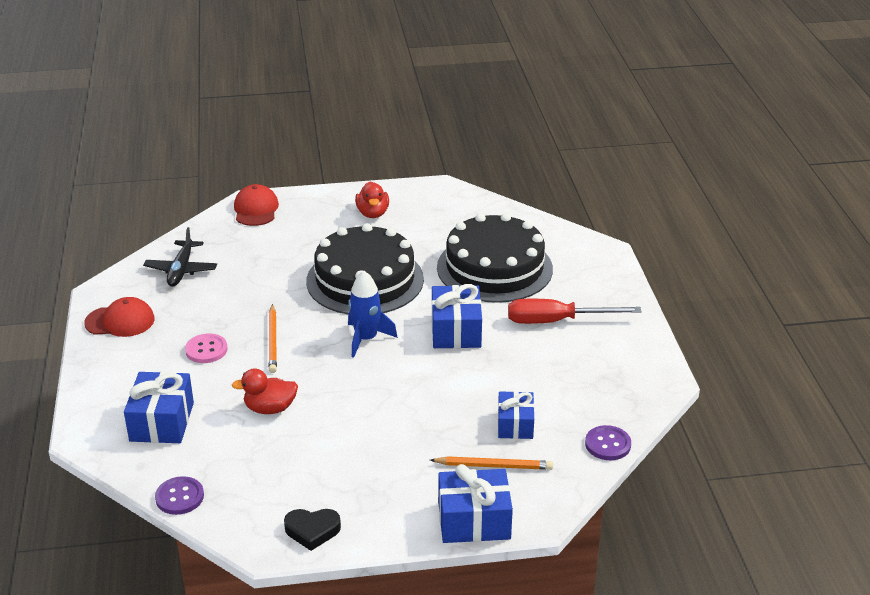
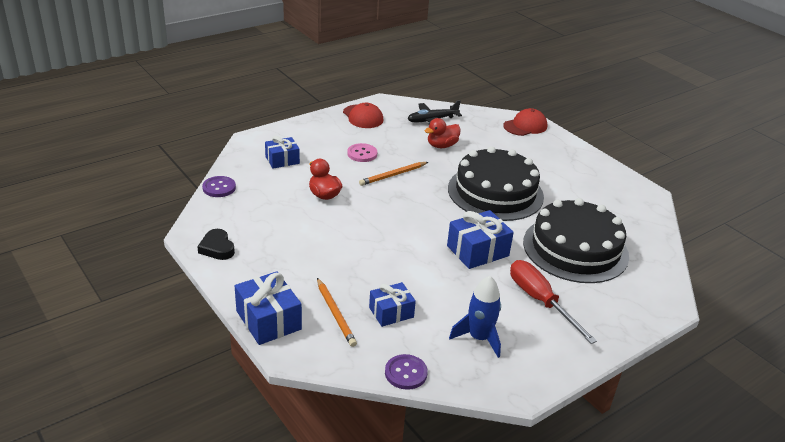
camera: 60 degrees right, 0 degrees up
blue gift [124,371,194,443] -> blue gift [265,136,300,169], size x0.66
blue rocket [348,270,398,358] -> blue rocket moved to [449,276,501,358]
red duck [355,181,389,218] -> red duck moved to [425,118,461,148]

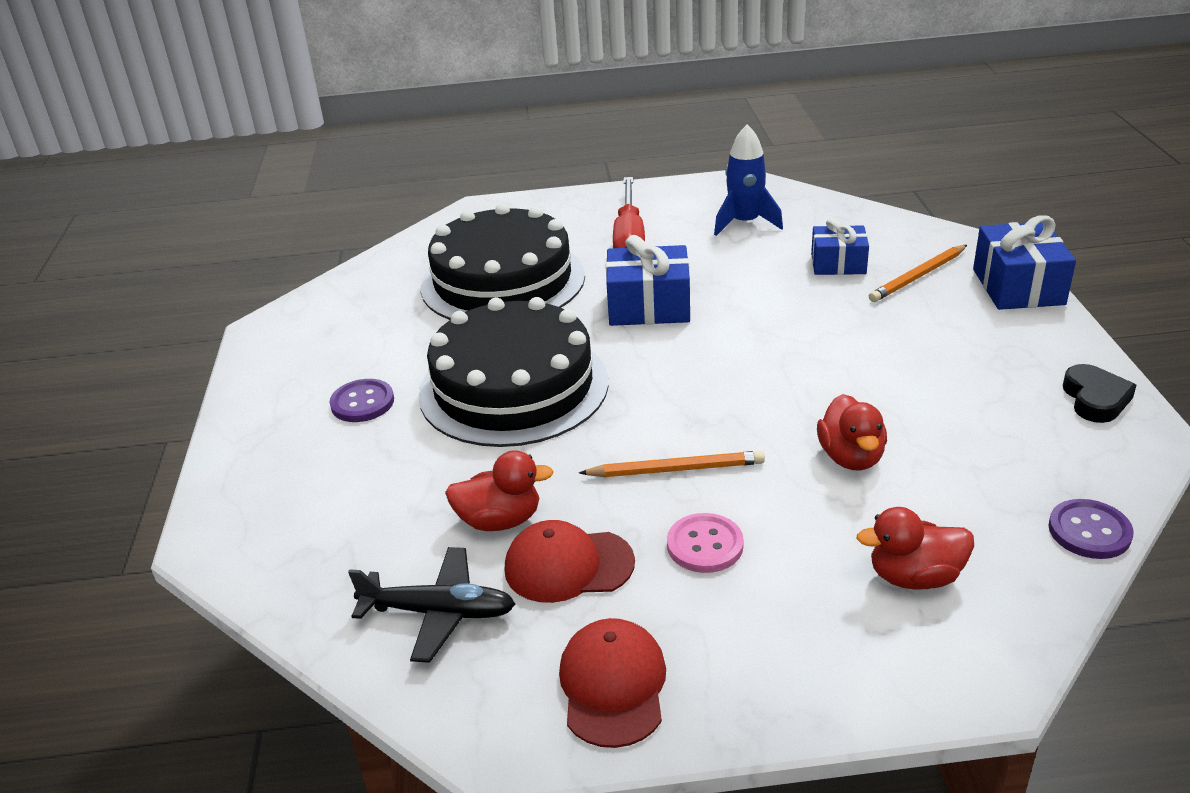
camera: 145 degrees left, 0 degrees up
blue gift [265,136,300,169] -> red duck [857,507,974,590]
orange pencil [317,278,357,347] -> orange pencil turned 135 degrees counterclockwise [869,245,967,302]
purple button [385,354,428,390] -> purple button moved to [330,379,394,422]
red cap [503,108,547,136] -> red cap moved to [505,520,635,603]

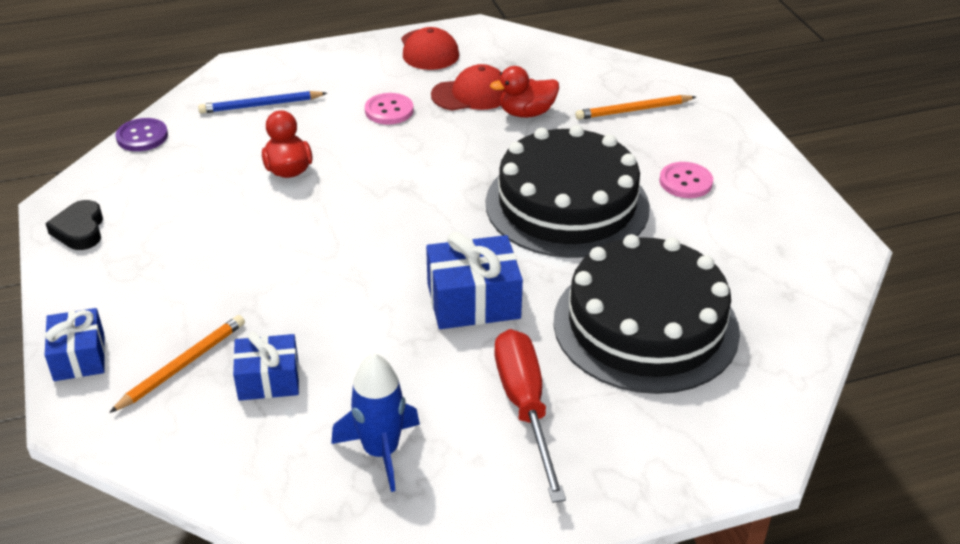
camera: 165 degrees right, 5 degrees up
purple button [330,379,394,422] -> pink button [660,162,713,198]
black plane [348,547,515,663] -> none
orange pencil [579,451,765,477] -> orange pencil moved to [575,95,696,120]
red duck [857,507,974,590] -> blue pencil [198,91,327,114]
blue gift [973,215,1076,310] -> blue gift [45,308,105,381], size x0.66

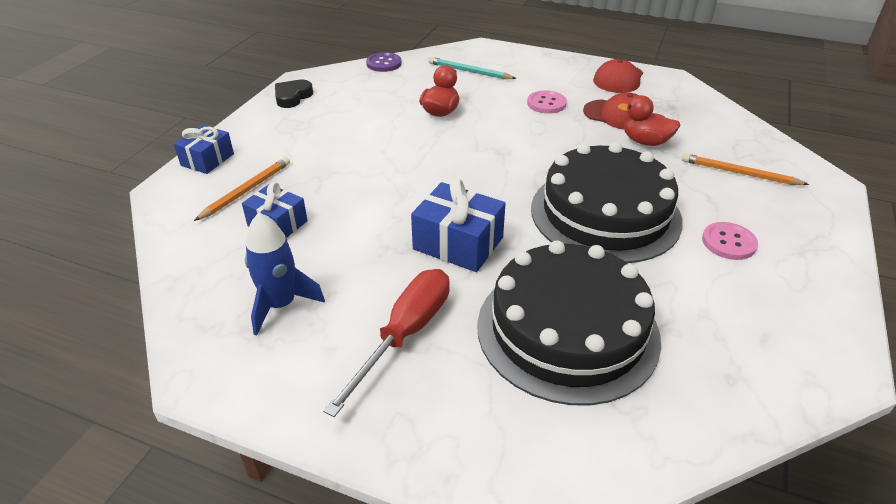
camera: 40 degrees right, 0 degrees up
orange pencil [109,315,245,413] -> orange pencil turned 45 degrees counterclockwise [194,157,290,221]
blue pencil [198,91,327,114] -> turquoise pencil [429,57,517,79]

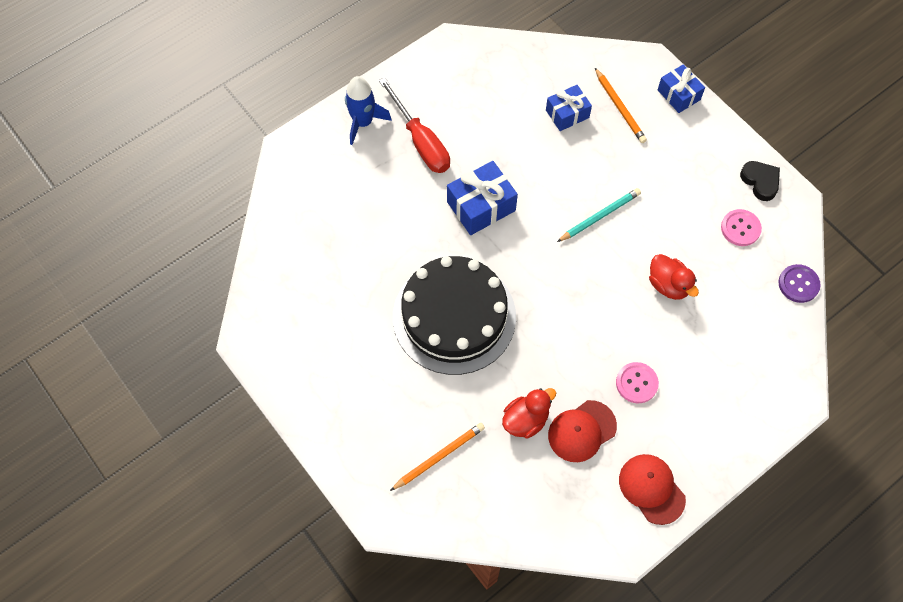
camera: 120 degrees right, 25 degrees up
blue rocket [245,212,325,336] -> blue rocket moved to [345,76,392,145]
turquoise pencil [429,57,517,79] -> turquoise pencil moved to [557,188,641,242]
black cake [477,240,661,405] -> none
pink button [702,222,758,260] -> pink button moved to [721,209,762,246]

